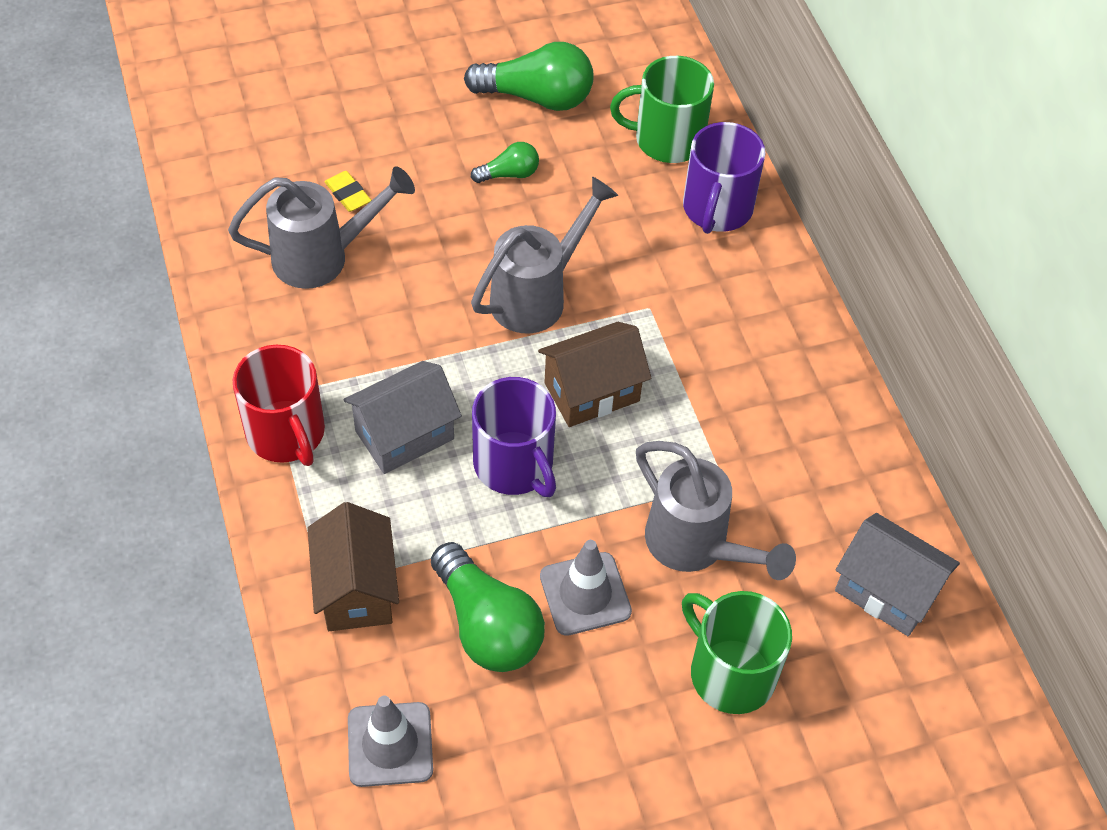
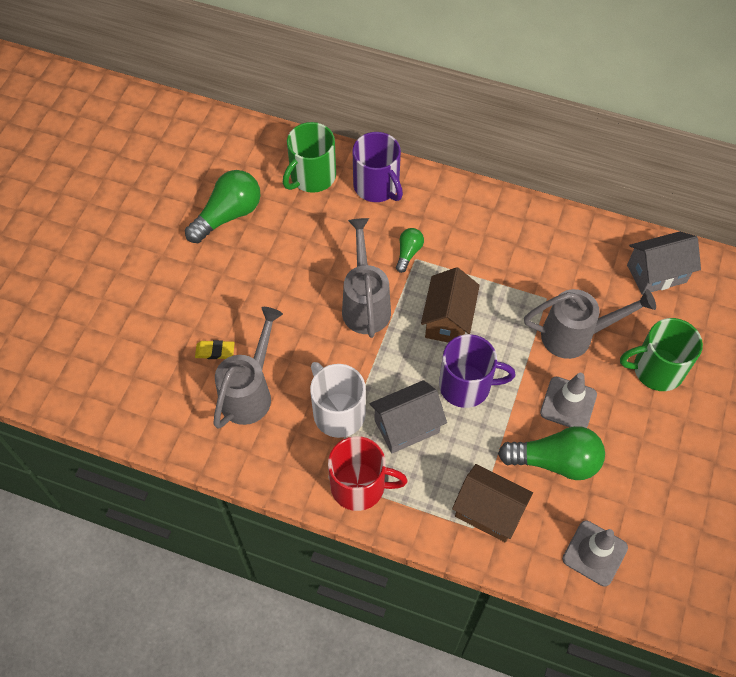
camera: 50 degrees left, 5 degrees up
grey house [343,361,462,474] -> grey house turned 60 degrees clockwise [370,380,447,453]
green light bulb [471,142,539,183] -> green light bulb moved to [396,228,424,273]
none -> white mug [310,362,366,438]

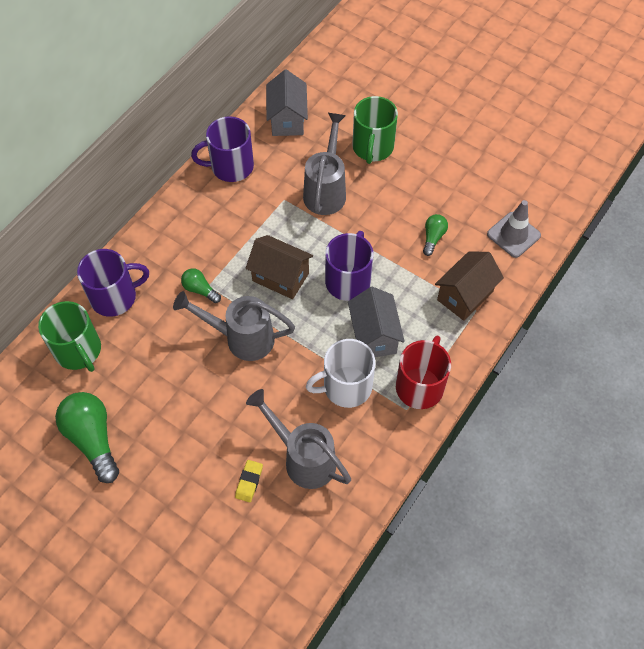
camera: 75 degrees left, 0 degrees up
green light bulb [498,426,605,480] -> green light bulb [423,214,448,256], size x0.52
grey traffic cone [540,373,597,428] -> none
none -> purple mug [191,116,254,182]

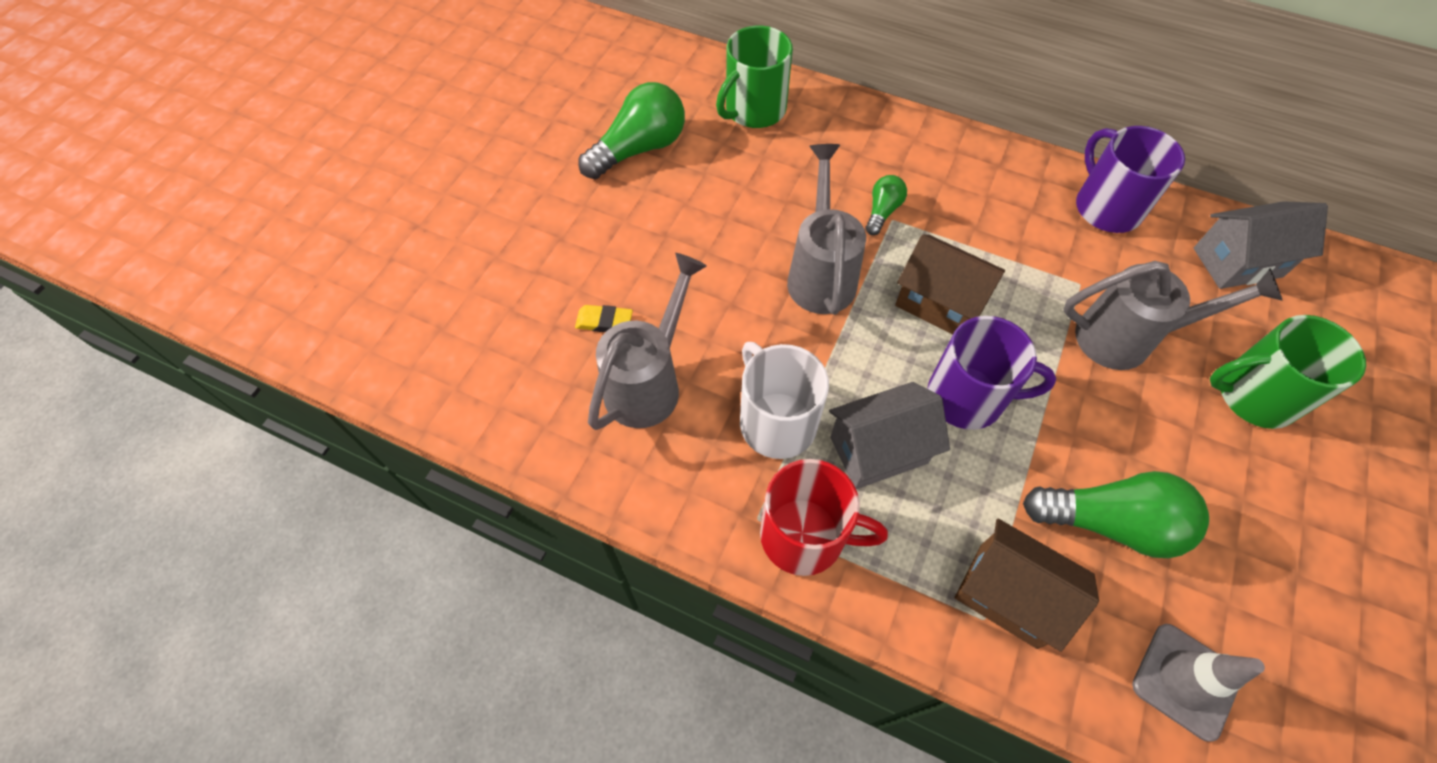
camera: 80 degrees right, 0 degrees up
purple mug [77,249,149,317] -> none
brown house [246,235,313,299] -> brown house turned 75 degrees counterclockwise [895,235,1005,334]
green light bulb [423,214,448,256] -> green light bulb [1023,471,1209,558], size x1.92

